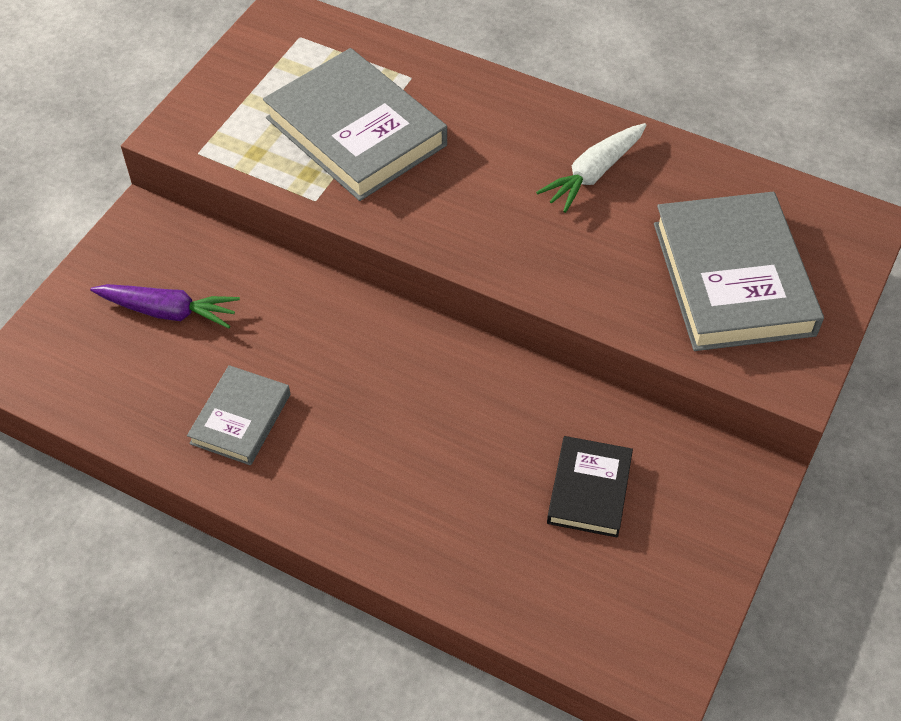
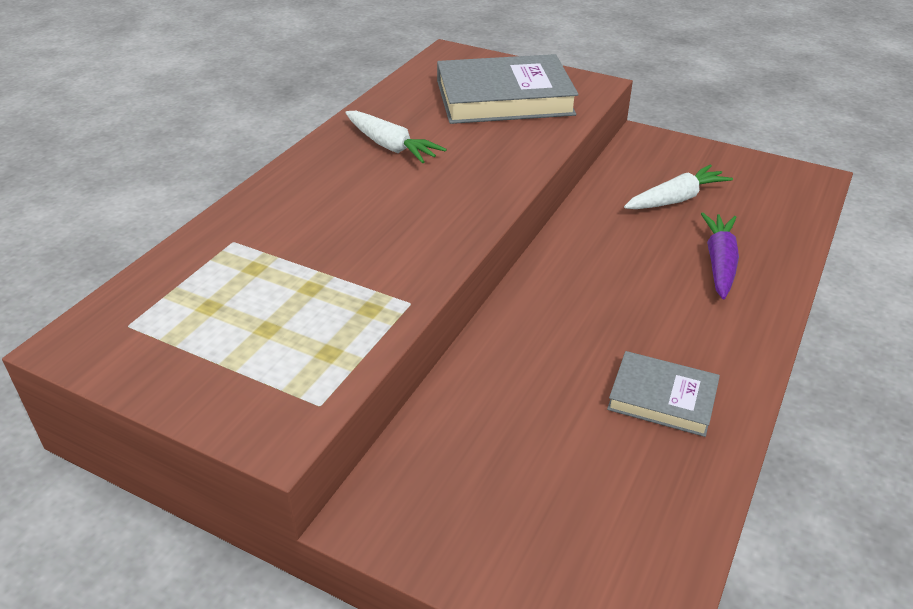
camera: 90 degrees left, 15 degrees down
purple carrot [90,284,240,329] -> purple carrot moved to [701,212,739,299]
grey book [263,48,447,201] -> none
black book [547,436,633,538] -> white carrot [624,165,733,209]

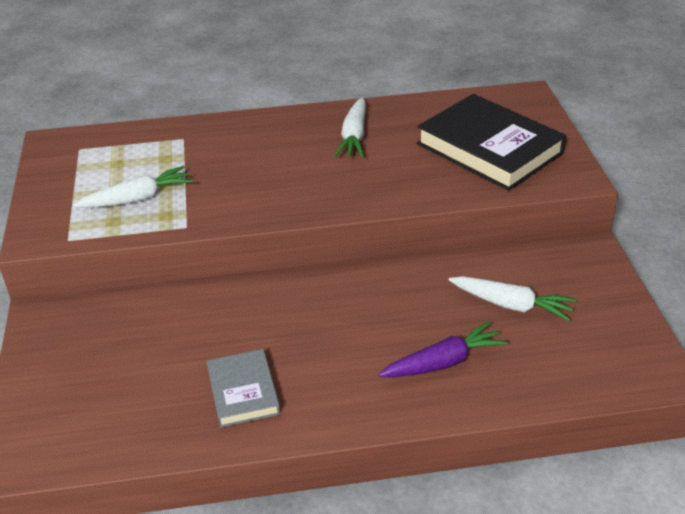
camera: 55 degrees right, 0 degrees up
grey book [437,54,579,124] -> black book [417,94,566,191]
none -> white carrot [73,166,193,208]

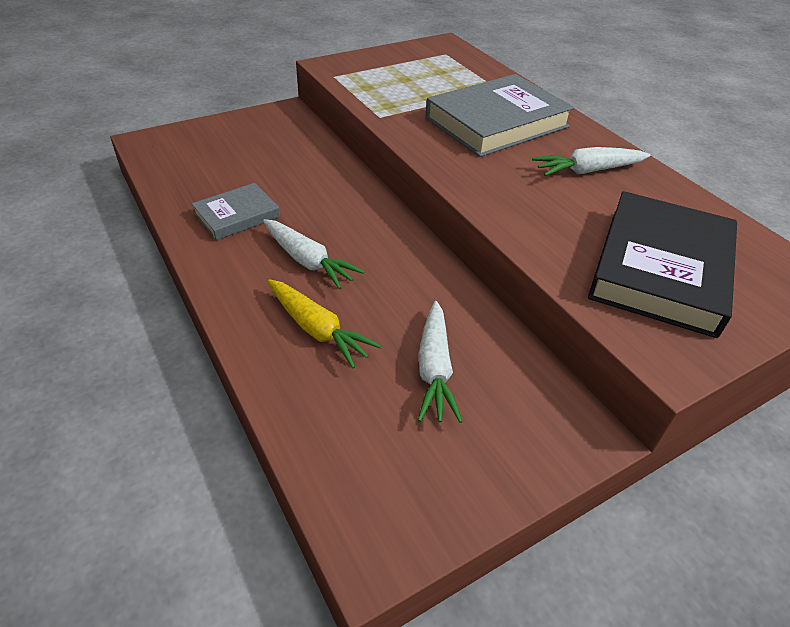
camera: 65 degrees right, 5 degrees up
white carrot [73,166,193,208] -> white carrot moved to [263,219,365,290]
purple carrot [378,321,508,377] -> yellow carrot [268,279,381,368]
none -> grey book [425,74,575,157]

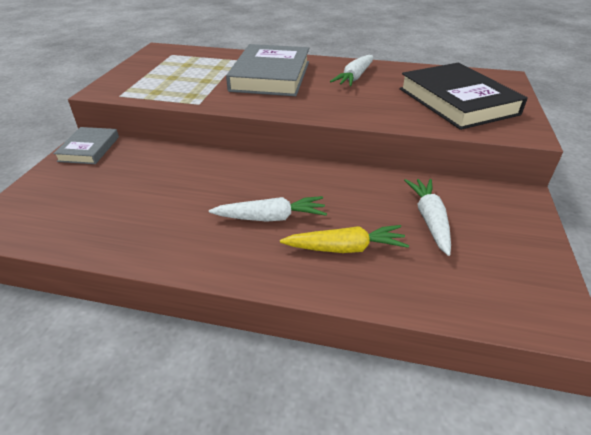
camera: 45 degrees left, 5 degrees down
grey book [192,183,280,240] -> grey book moved to [53,127,119,164]
white carrot [418,301,463,423] -> white carrot turned 135 degrees counterclockwise [404,179,451,256]

